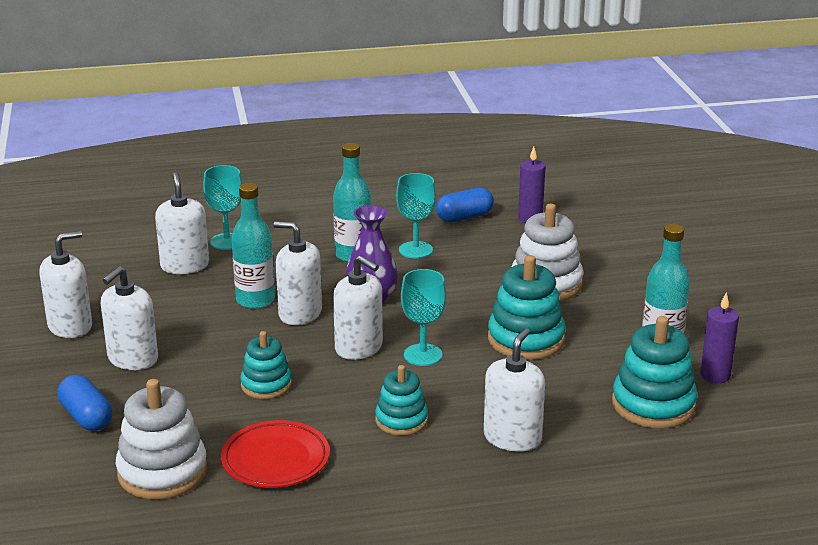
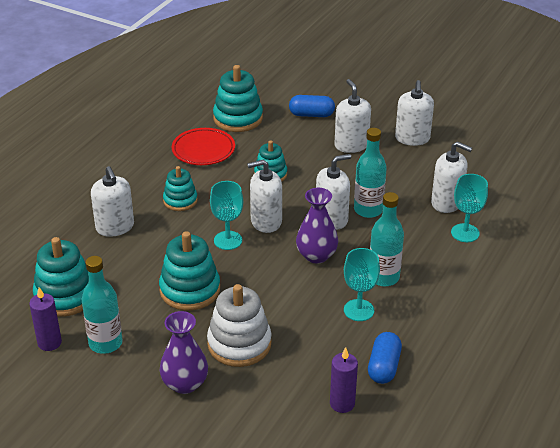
camera: 130 degrees right, 10 degrees up
white stacking toy [116,379,207,499] -> turquoise stacking toy [213,65,263,132]
none -> purple vase [160,311,208,394]

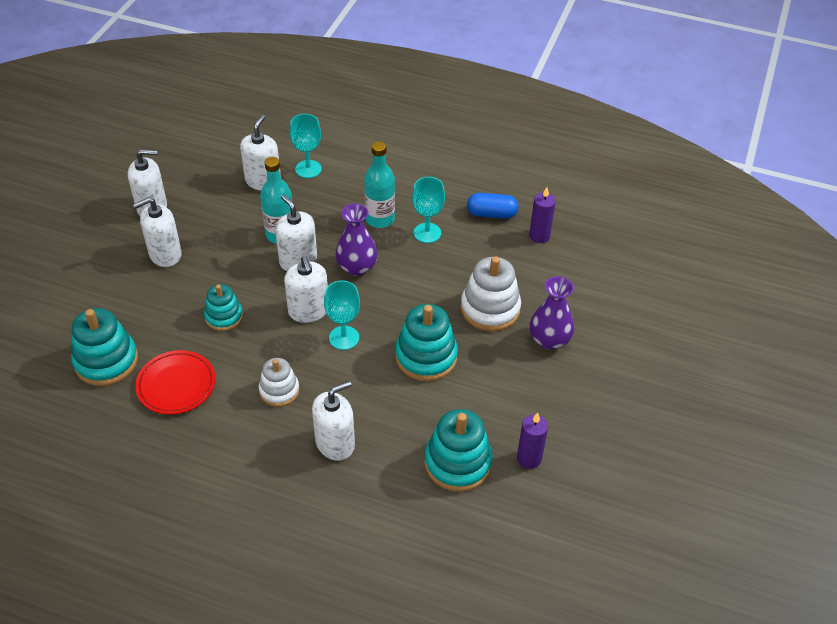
camera: 100 degrees left, 10 degrees up
turquoise bottle [82,256,123,354] -> none
turquoise stacking toy [163,166,198,211] -> white stacking toy [259,358,299,407]
blue capsule [289,95,335,117] -> none

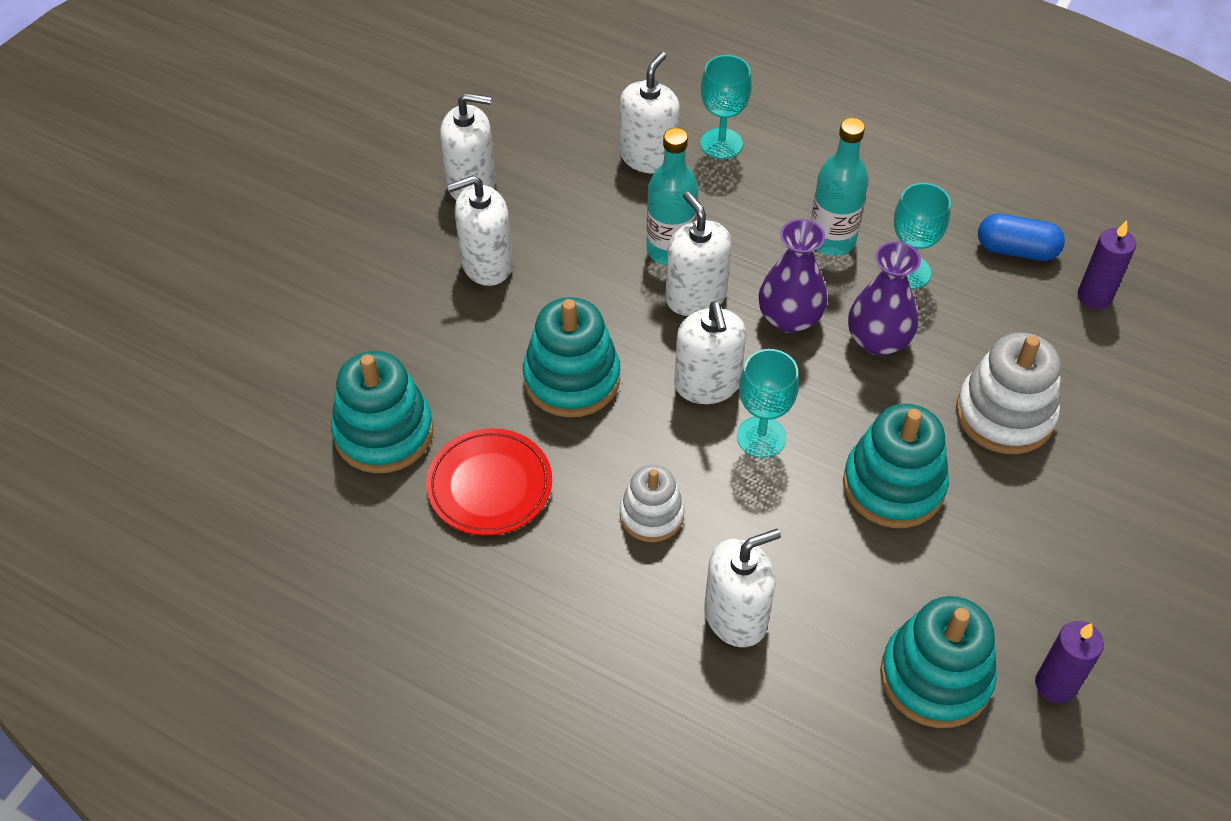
camera: 10 degrees right, 5 degrees up
turquoise stacking toy [204,284,243,331] -> turquoise stacking toy [523,297,620,418], size x1.60
purple vase [530,276,574,350] -> purple vase moved to [848,241,921,356]

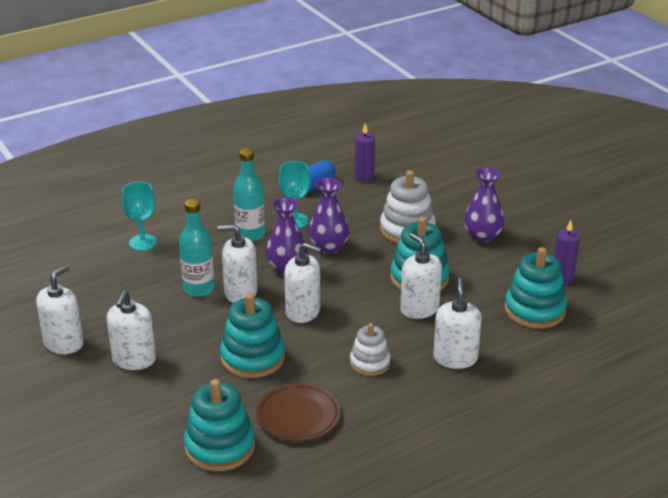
camera: 60 degrees left, 20 degrees down
red plate [426,428,552,536] -> brown plate [256,383,340,441]
white soap dispenser [620,52,680,174] -> white soap dispenser moved to [400,233,442,319]
turquoise goblet [737,349,799,458] -> none
none -> purple vase [464,167,505,243]

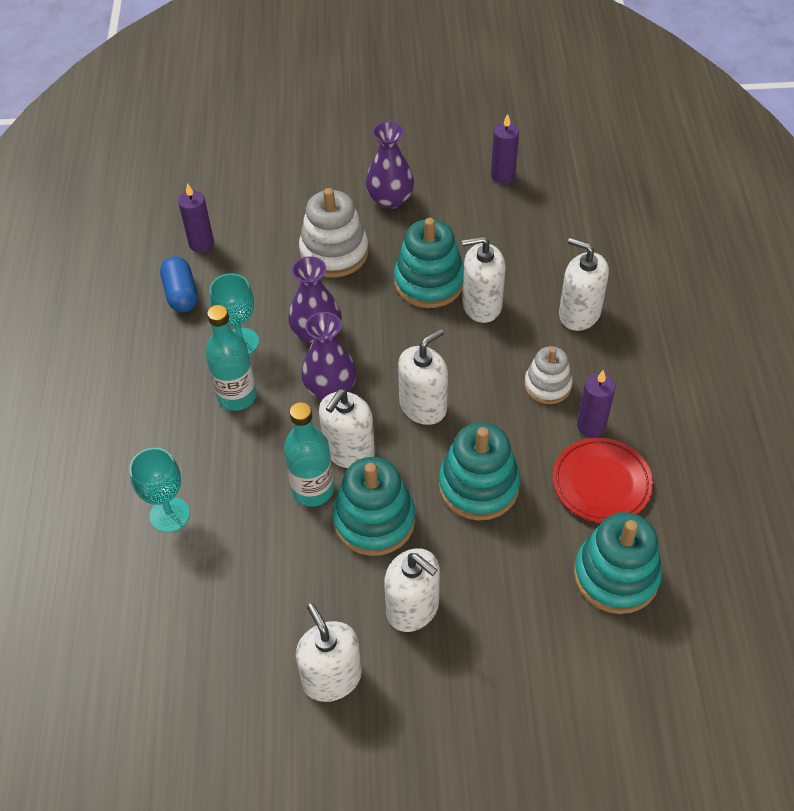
camera: 60 degrees left, 20 degrees up
brown plate [256,383,340,441] -> red plate [552,438,653,523]
turquoise stacking toy [504,247,567,329] -> turquoise stacking toy moved to [333,457,415,556]
none -> purple candle [577,370,615,438]

